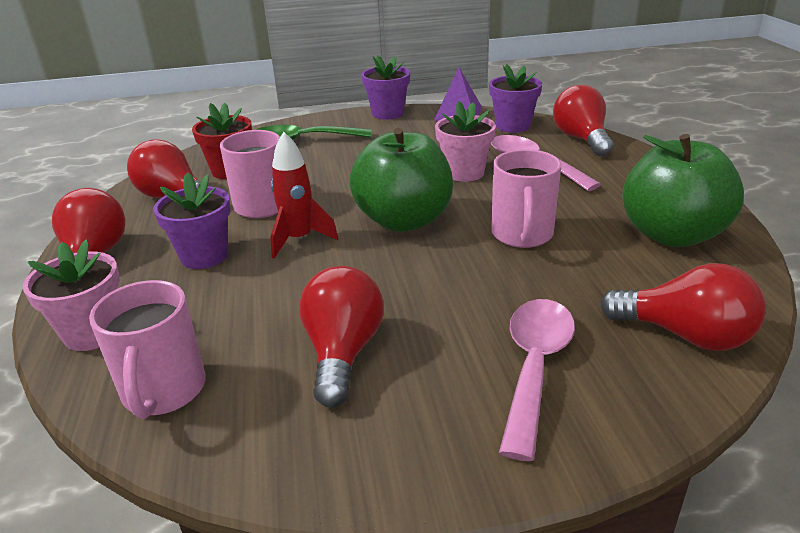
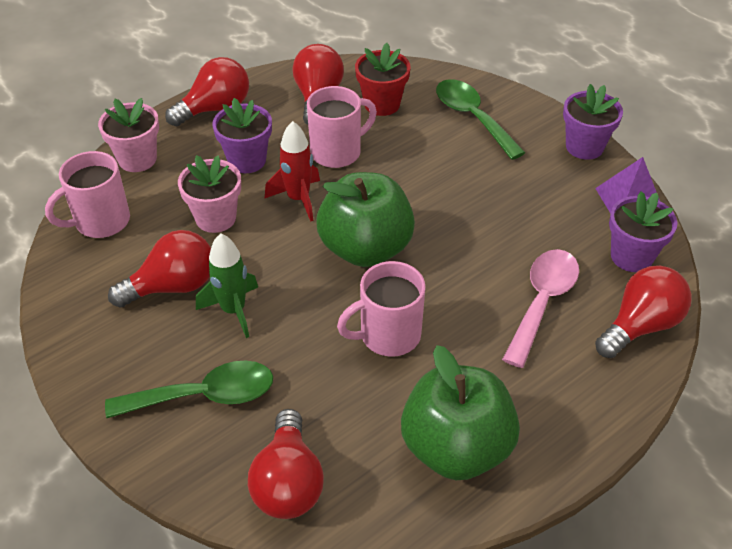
camera: 60 degrees right, 15 degrees up
pink flower pot [435,101,496,182] -> pink flower pot moved to [178,155,241,233]
pink spoon [499,299,575,461] -> green spoon [105,360,273,418]
none -> green rocket [196,234,258,338]

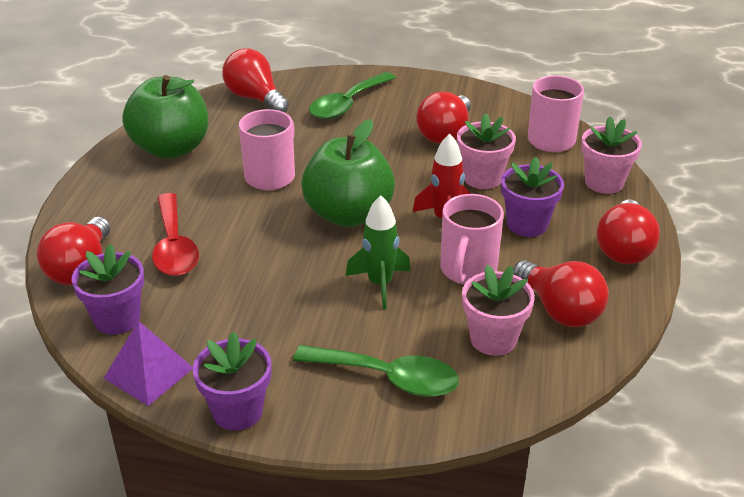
camera: 140 degrees right, 10 degrees down
green rocket [196,234,258,338] -> green rocket moved to [345,195,411,310]
red flower pot [355,43,411,116] -> pink flower pot [462,265,535,356]
pink spoon [502,249,579,368] -> red spoon [152,193,199,276]

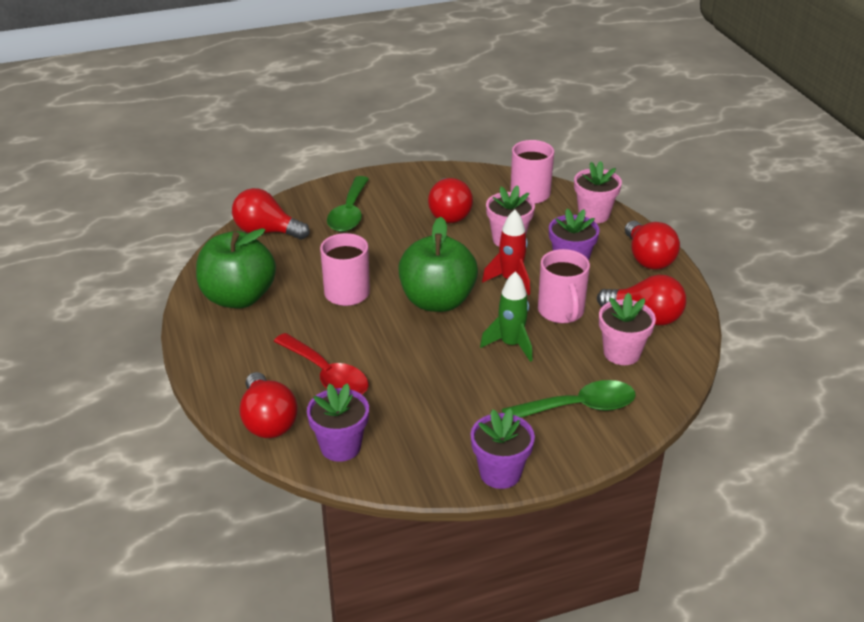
camera: 30 degrees left, 0 degrees up
purple pyramid [104,321,193,406] -> none

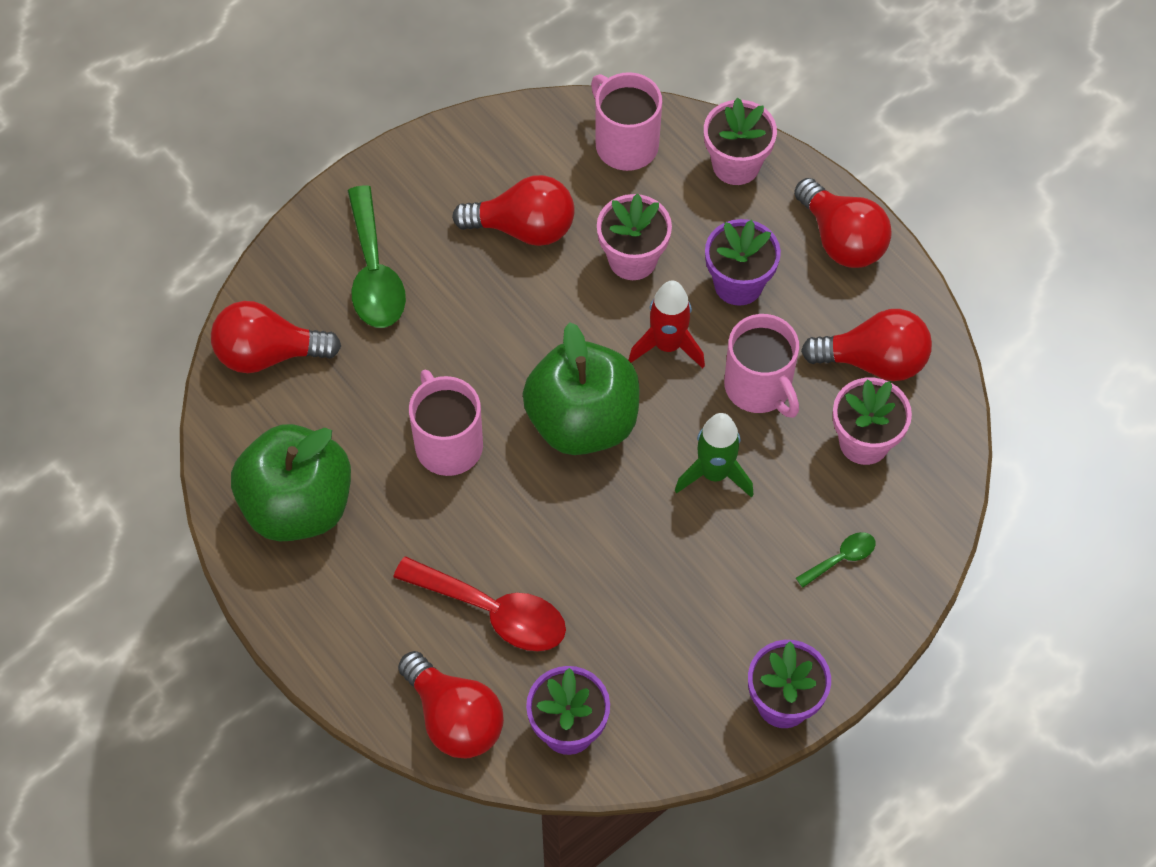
camera: 20 degrees left, 25 degrees up
red light bulb [428,178,473,223] -> red light bulb turned 60 degrees counterclockwise [452,175,575,246]
green spoon [502,380,636,418] -> green spoon [796,532,875,588], size x0.49

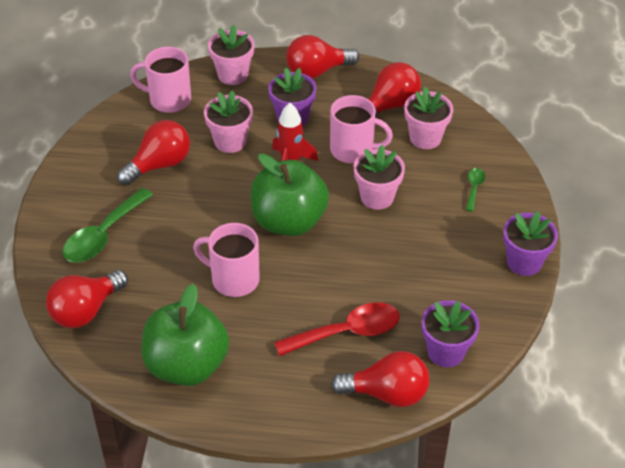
camera: 45 degrees left, 15 degrees down
green spoon [348,185,406,328] -> green spoon turned 90 degrees clockwise [62,188,153,262]
green rocket [675,413,754,498] -> pink flower pot [354,145,405,210]
red light bulb [794,178,892,268] -> red light bulb turned 150 degrees clockwise [286,35,359,78]

